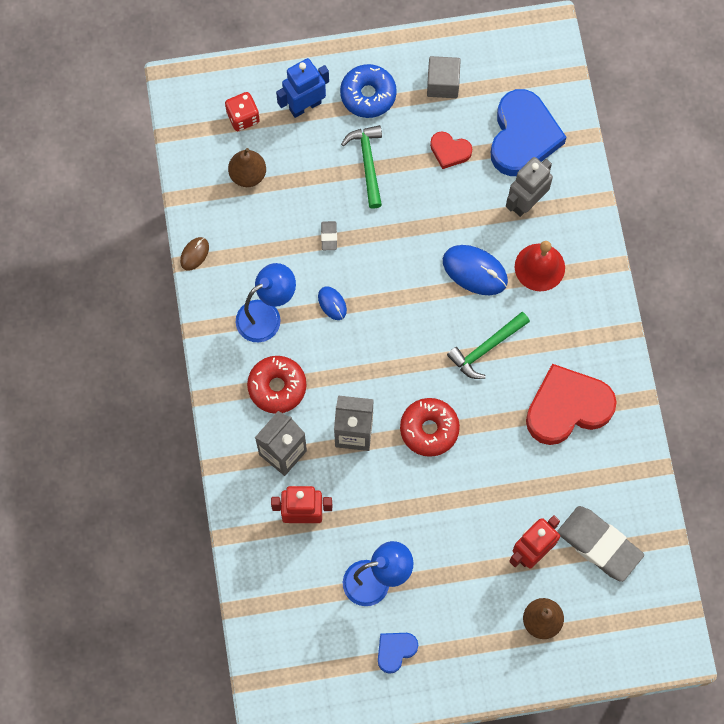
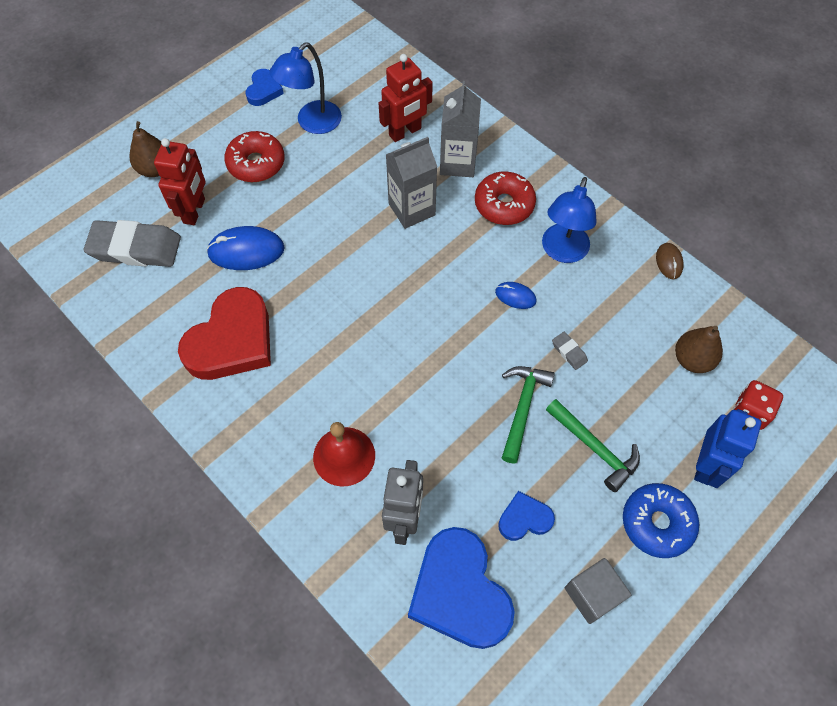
camera: 145 degrees right, 10 degrees down
red donut [400,398,460,457] -> red donut moved to [224,131,285,182]
red heart [430,131,472,169] -> blue heart [498,491,555,541]
blue mouse [443,245,508,295] -> blue mouse moved to [206,226,285,270]
green hammer [447,312,530,379] -> green hammer moved to [502,366,555,463]

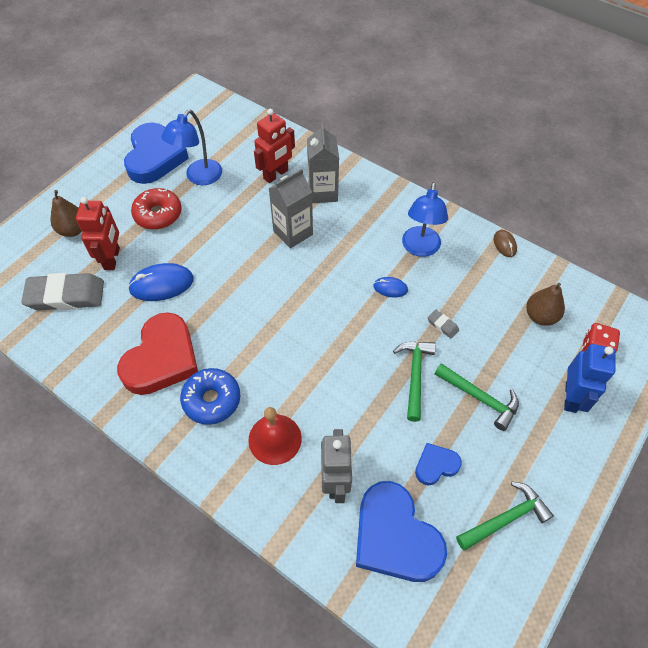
camera: 10 degrees left, 5 degrees down
blue heart [245,69,284,106] -> blue heart [124,122,189,184], size x2.04
red donut [475,171,536,225] -> none
grey cube [565,558,631,624] -> green hammer [456,482,554,551]
blue donut [623,483,699,558] -> blue donut moved to [180,368,240,425]

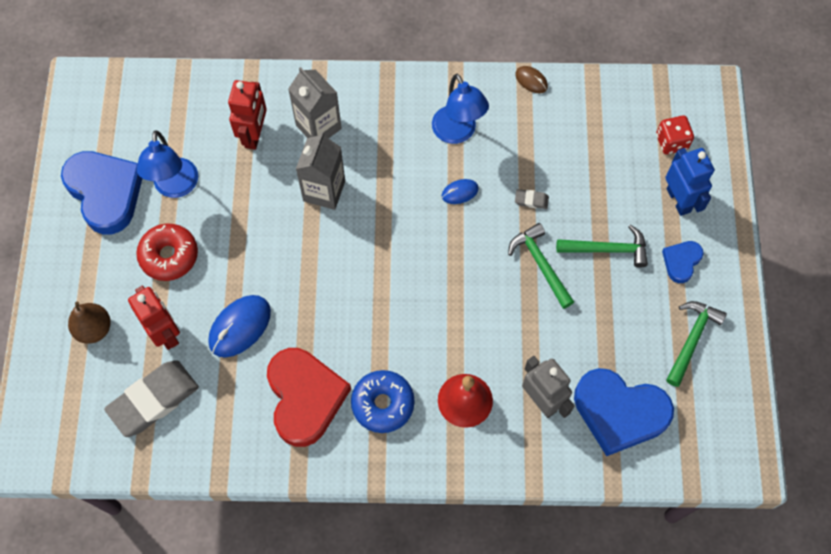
camera: 35 degrees left, 10 degrees up
blue heart [415,443,462,486] -> blue heart moved to [662,241,704,283]
brown pear [526,283,565,326] -> none

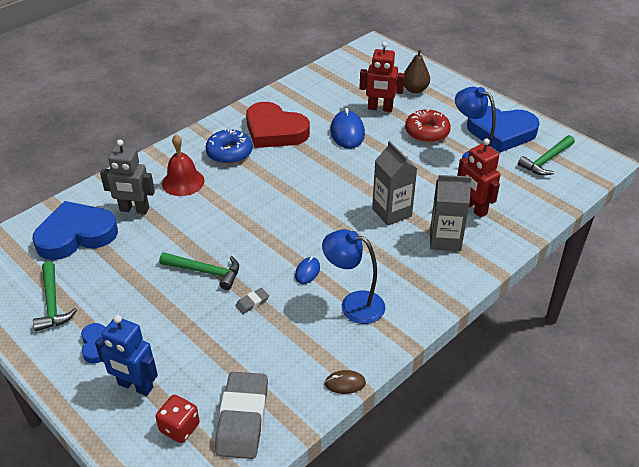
camera: 135 degrees right, 25 degrees down
grey eraser [104,360,199,437] -> grey eraser moved to [215,372,268,459]
green hammer [556,225,648,268] -> green hammer moved to [518,135,575,175]

